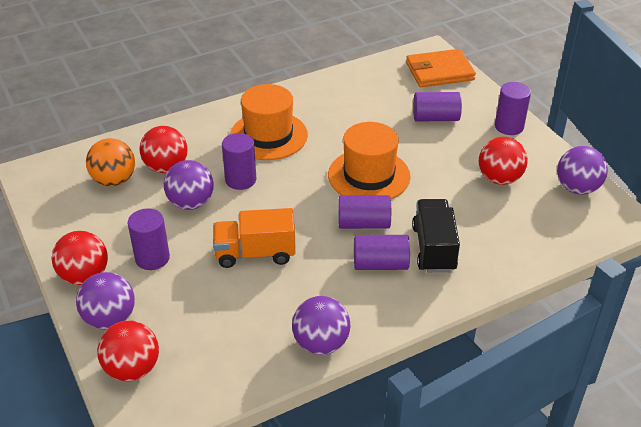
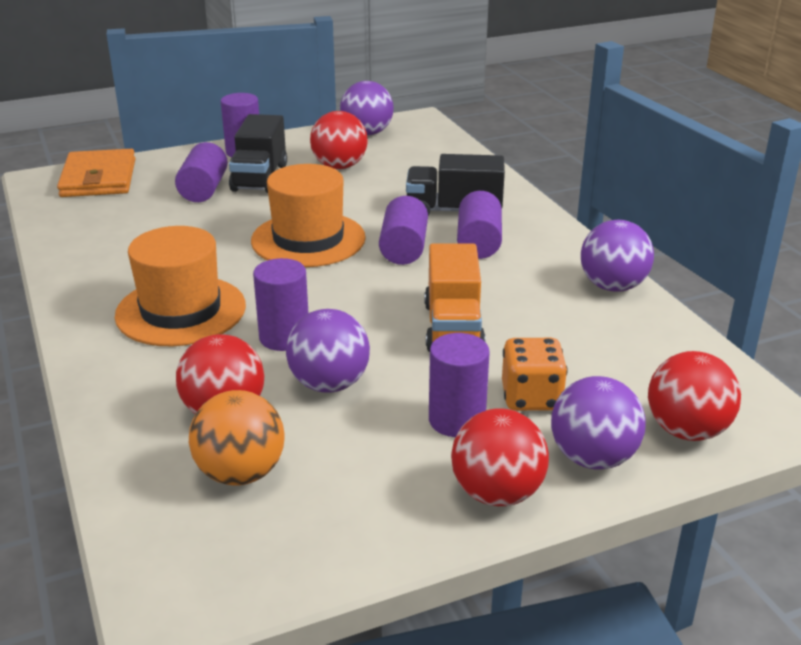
camera: 85 degrees left, 10 degrees down
none -> black truck [229,114,287,193]
none -> orange dice [502,338,568,411]

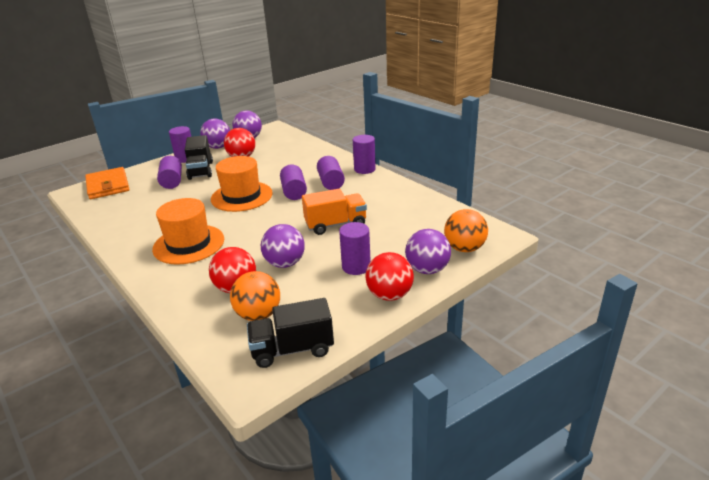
camera: 15 degrees left, 0 degrees up
purple cylinder [253,258,308,351] -> purple cylinder moved to [353,135,376,174]
black truck [406,154,505,215] -> black truck moved to [247,298,334,368]
orange truck [425,243,485,352] -> orange truck turned 90 degrees counterclockwise [302,189,367,235]
orange dice [502,338,568,411] -> none
purple ball [581,220,654,292] -> purple ball moved to [200,119,230,149]
red ball [648,351,741,441] -> orange ball [444,209,488,252]

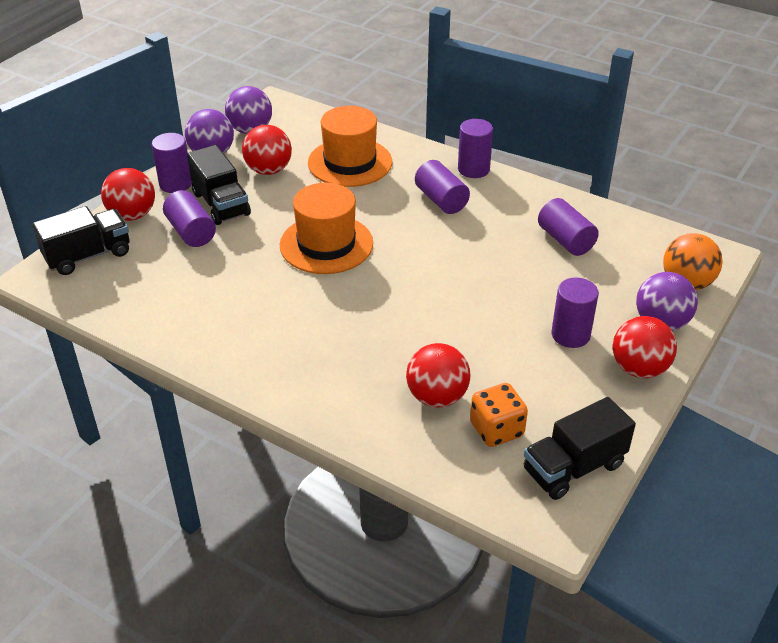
camera: 20 degrees left, 10 degrees up
orange wallet [85,167,130,199] -> black truck [32,206,130,275]
orange hat [152,198,224,265] -> orange hat moved to [308,106,392,187]
orange ball [230,271,280,321] -> orange dice [470,383,528,447]
purple ball [261,224,305,268] -> none
purple cylinder [280,164,307,200] -> purple cylinder moved to [538,198,599,256]
orange truck [302,189,367,235] -> none
none -> red ball [101,168,155,221]

